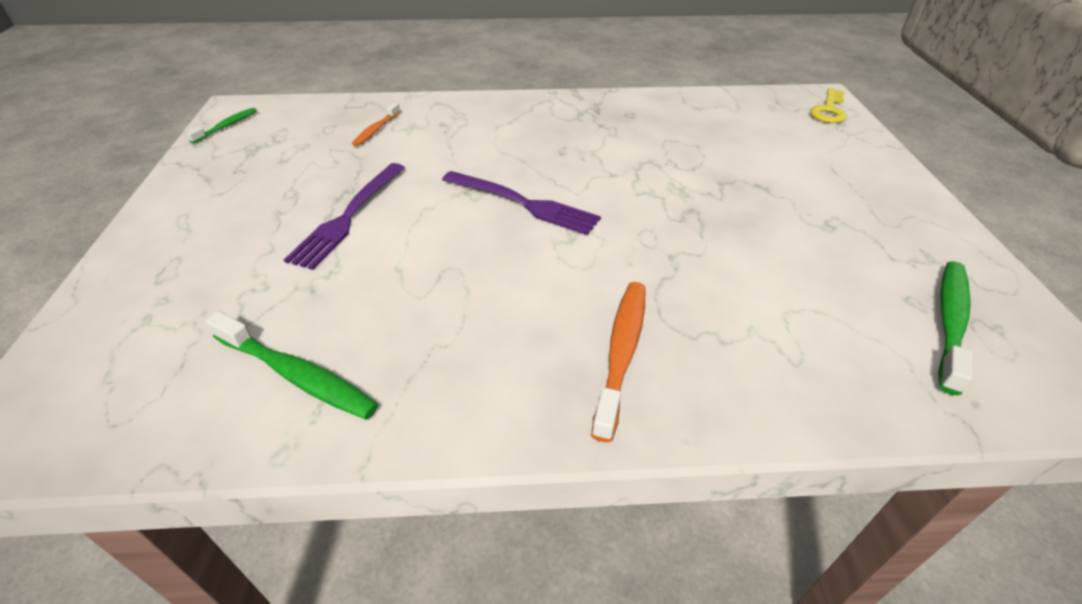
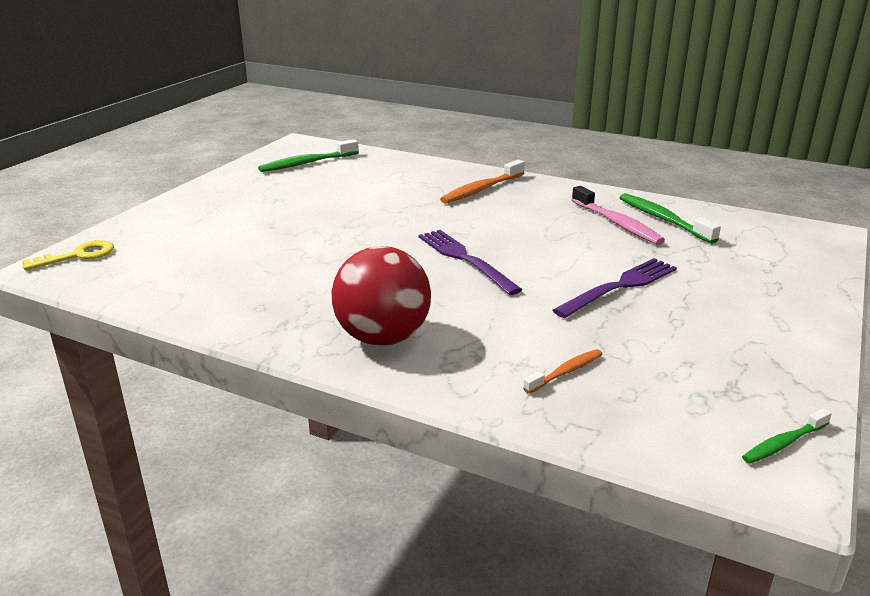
camera: 150 degrees left, 15 degrees down
none -> red ball [331,246,431,346]
none -> pink toothbrush [572,186,665,245]

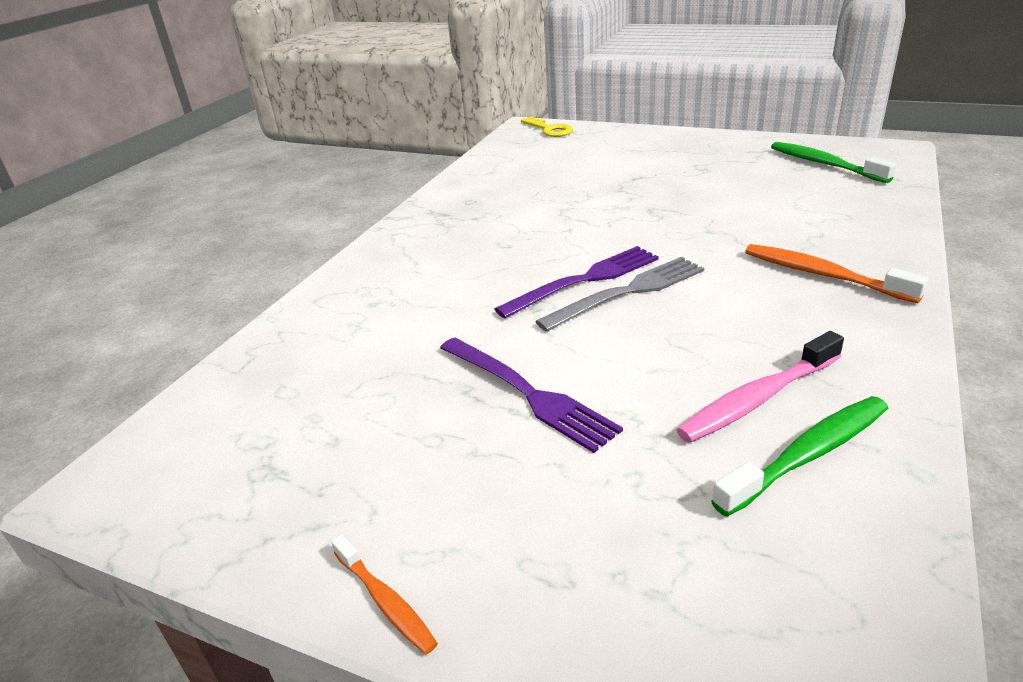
camera: 90 degrees right, 5 degrees up
red ball [331,246,431,346] -> none
orange toothbrush [523,349,602,394] -> orange toothbrush moved to [331,534,438,654]
green toothbrush [742,409,832,464] -> none
none -> grey fork [535,257,704,332]

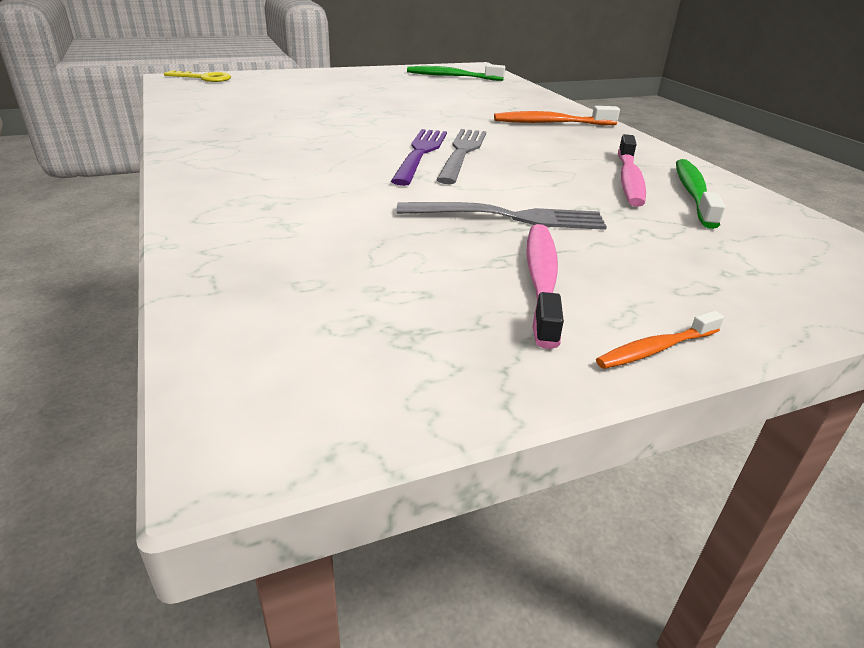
camera: 50 degrees left, 0 degrees up
orange toothbrush [331,534,438,654] -> orange toothbrush turned 150 degrees clockwise [596,311,724,369]
purple fork [440,338,623,453] -> grey fork [397,202,607,230]
none -> pink toothbrush [526,224,564,349]

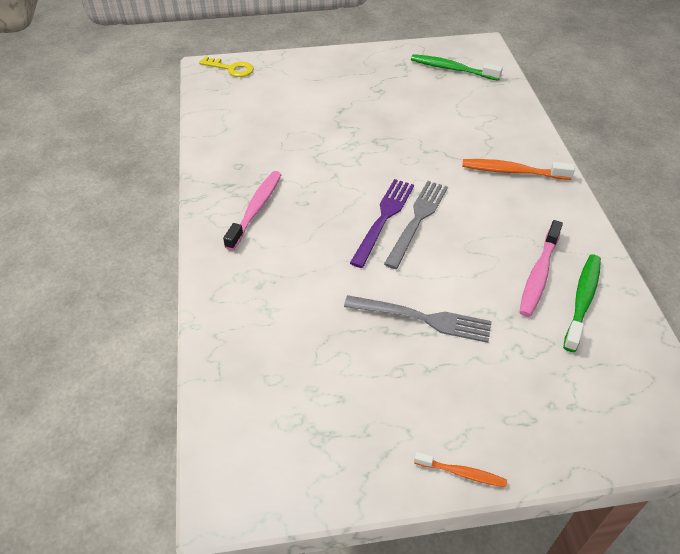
camera: 15 degrees right, 15 degrees up
pink toothbrush [526,224,564,349] -> pink toothbrush moved to [223,171,282,250]
orange toothbrush [596,311,724,369] -> orange toothbrush turned 150 degrees counterclockwise [414,452,507,487]

